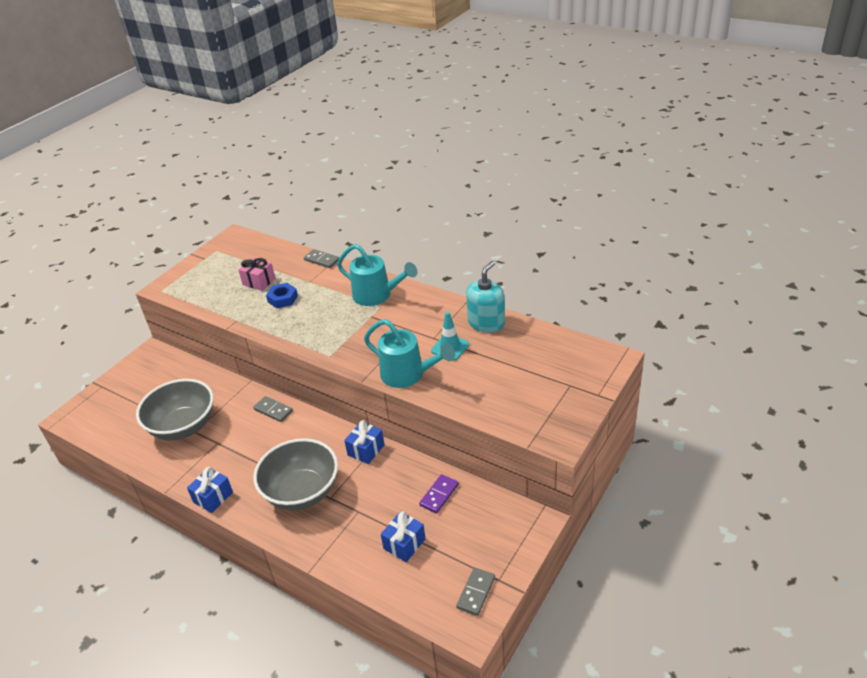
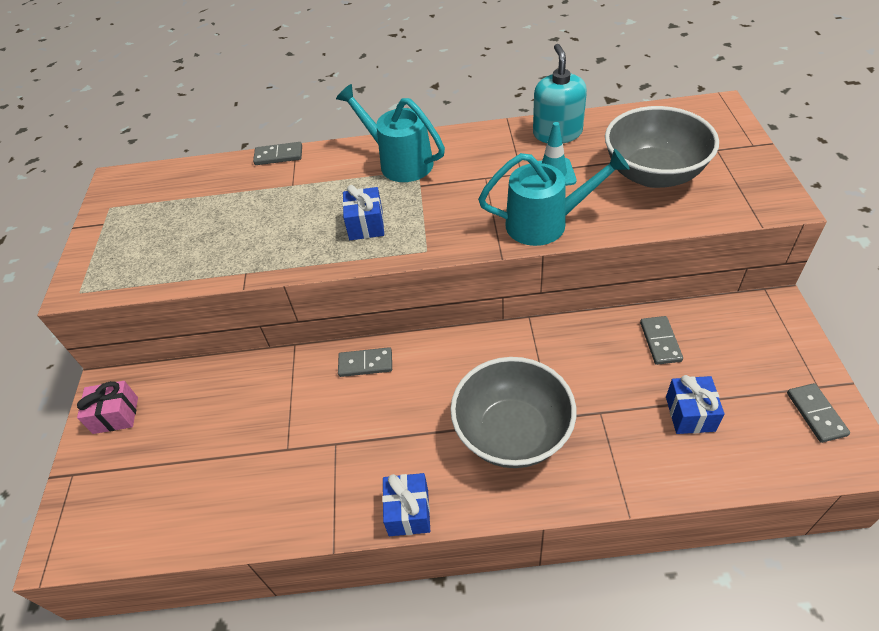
camera: 35 degrees left, 10 degrees up
grey bowl [136,379,214,441] -> grey bowl moved to [605,106,719,188]
pink gift [238,258,276,291] -> pink gift moved to [77,381,138,434]
blue nut [266,283,298,308] -> none
turquoise watering can [337,244,417,306] -> turquoise watering can turned 135 degrees counterclockwise [336,84,445,182]
blue gift [344,420,384,464] -> blue gift moved to [342,185,384,240]
purple domino [419,474,459,513] -> grey domino [640,316,683,365]

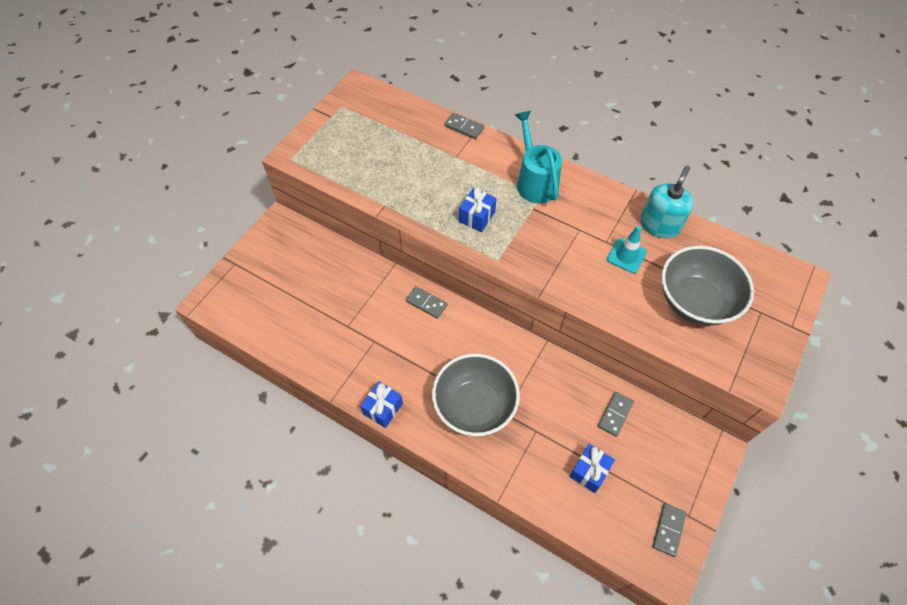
camera: 30 degrees right, 10 degrees up
pink gift [77,381,138,434] -> none
turquoise watering can [478,149,630,246] -> none

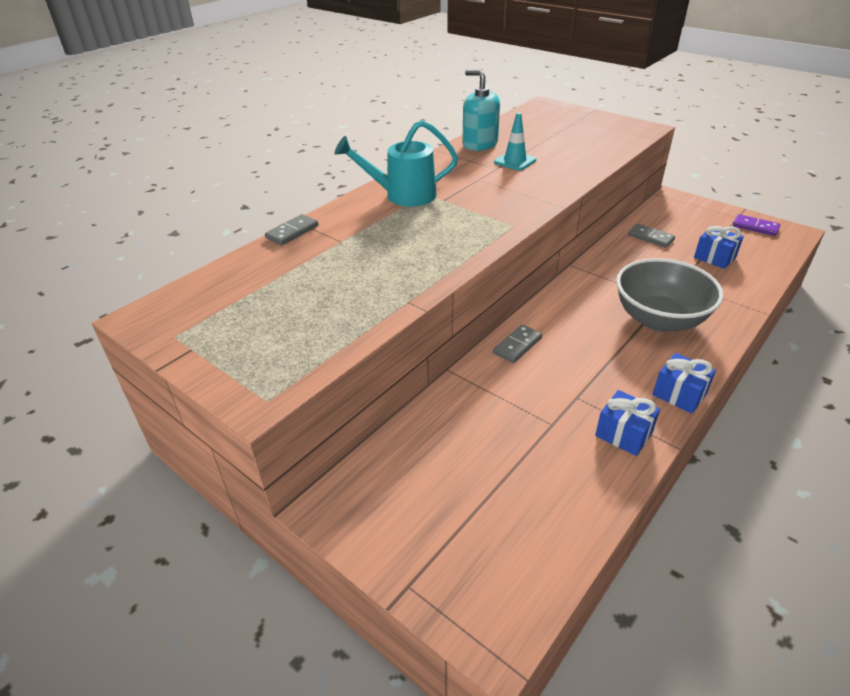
camera: 80 degrees left, 20 degrees down
blue gift [459,187,496,232] -> blue gift moved to [595,390,660,456]
grey domino [653,503,686,557] -> purple domino [733,214,780,236]
grey bowl [661,246,754,326] -> none

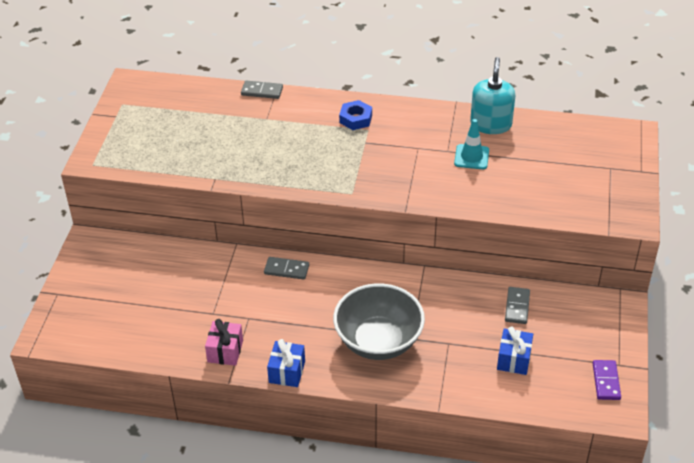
camera: 60 degrees right, 5 degrees up
turquoise watering can [334,120,458,207] -> blue nut [339,100,372,130]
blue gift [595,390,660,456] -> pink gift [205,319,243,366]

